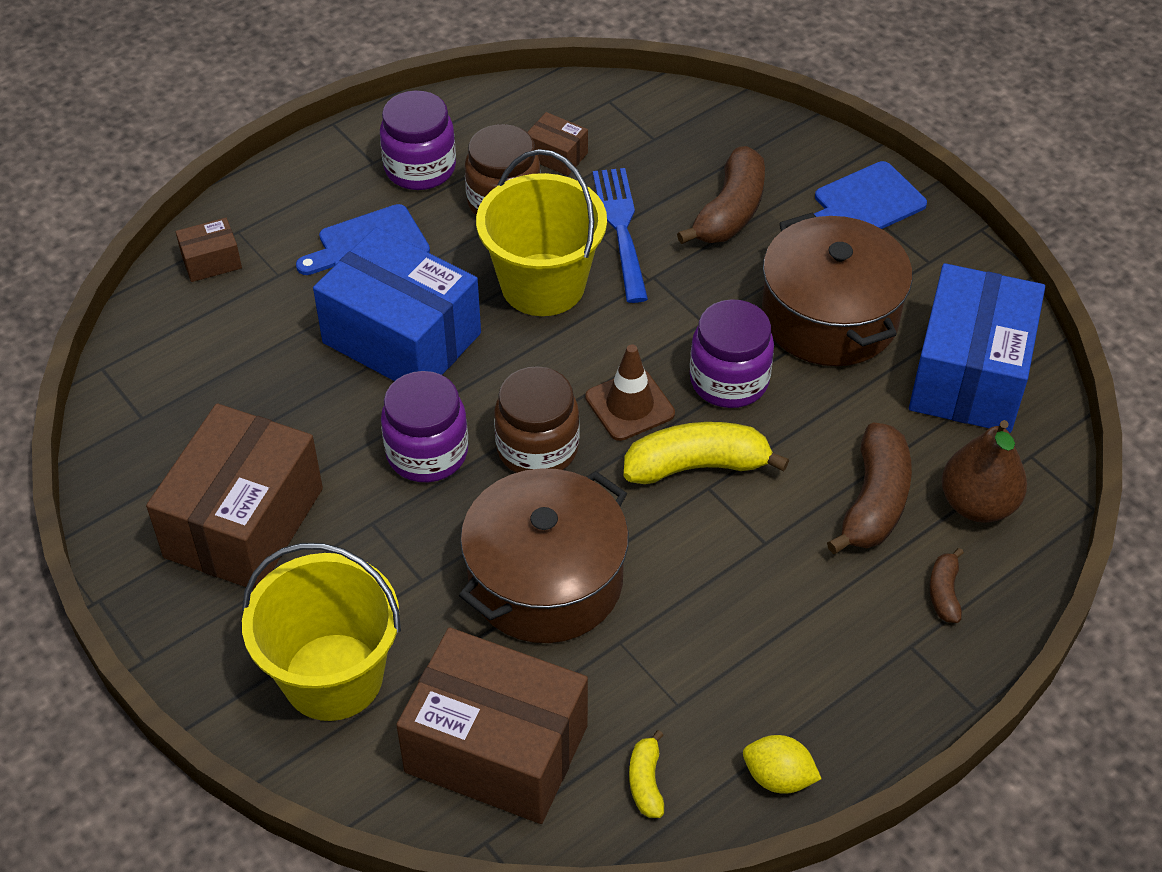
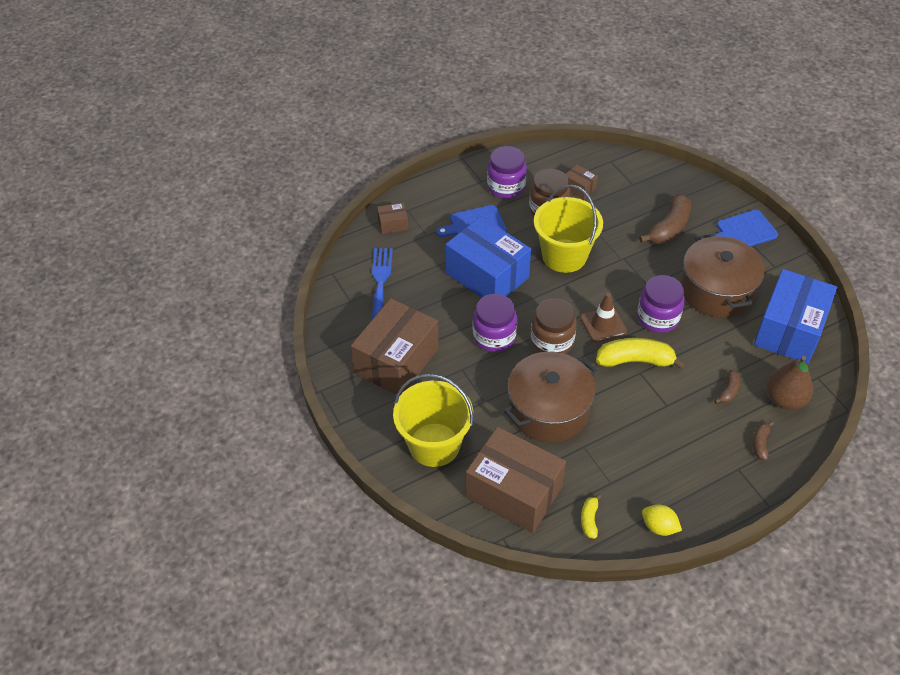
camera: 10 degrees right, 0 degrees up
blue fork [593,168,648,303] -> blue fork moved to [371,248,393,321]
brown banana [827,422,912,554] -> brown banana [714,370,740,404], size x0.51

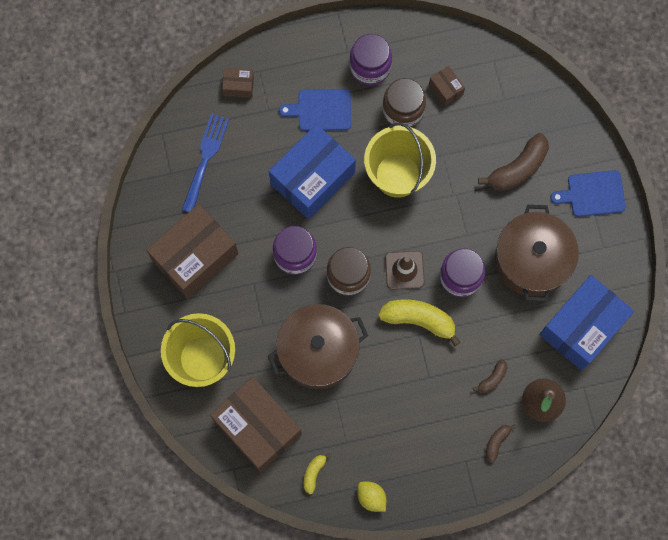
camera: 15 degrees right, 25 degrees up
blue box [445,216,531,298] -> blue box turned 75 degrees clockwise [269,124,356,219]

